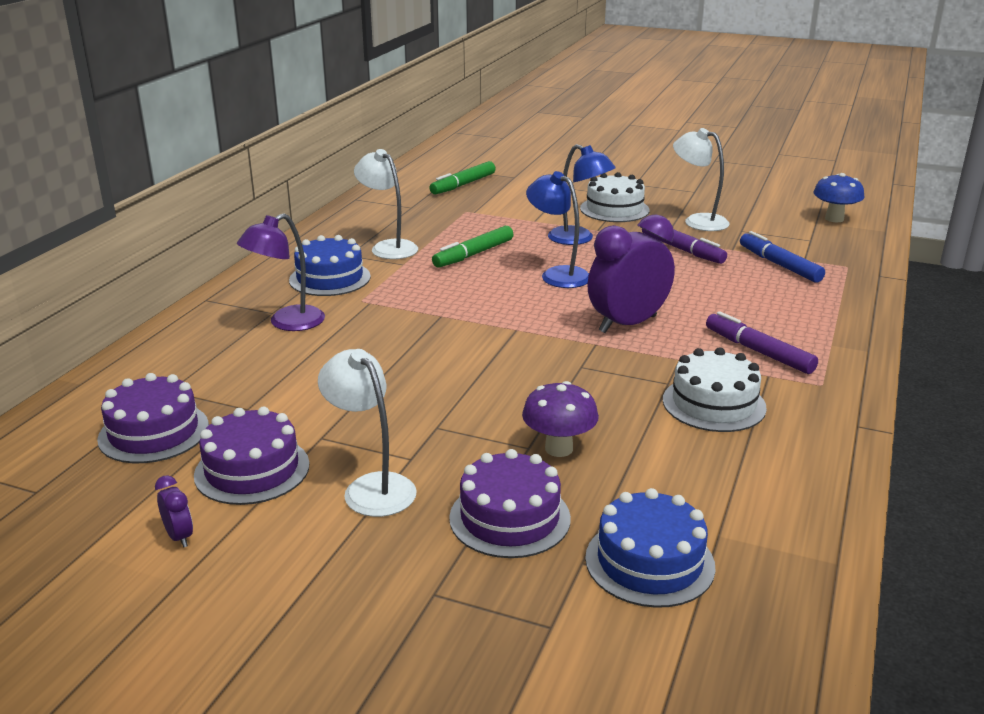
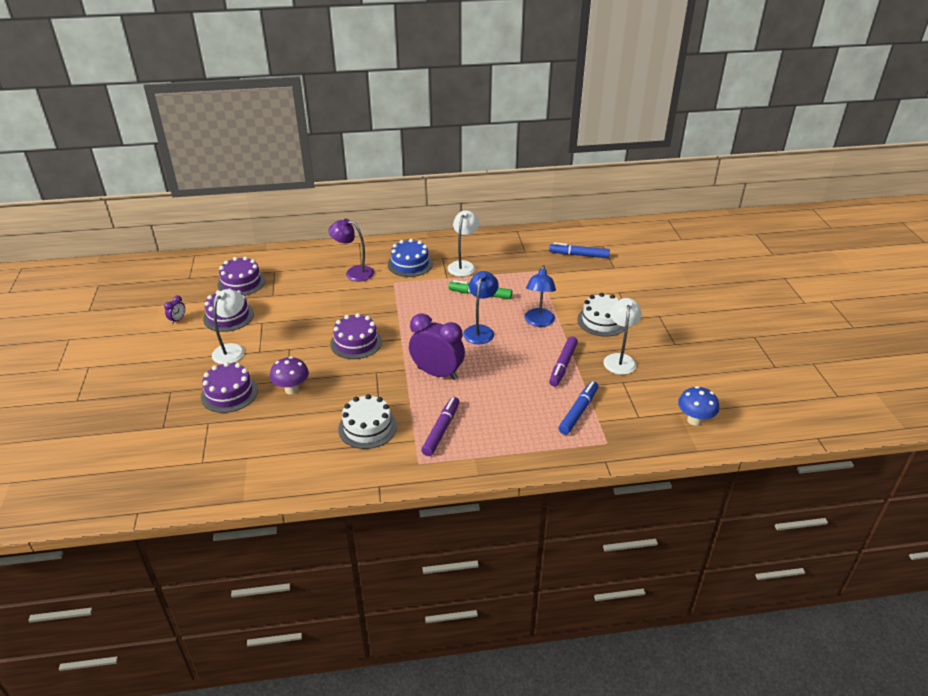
camera: 60 degrees right, 10 degrees up
green marker [429,161,496,194] -> blue marker [549,242,610,258]
blue cake [585,488,716,608] -> none
none -> purple cake [330,313,382,359]

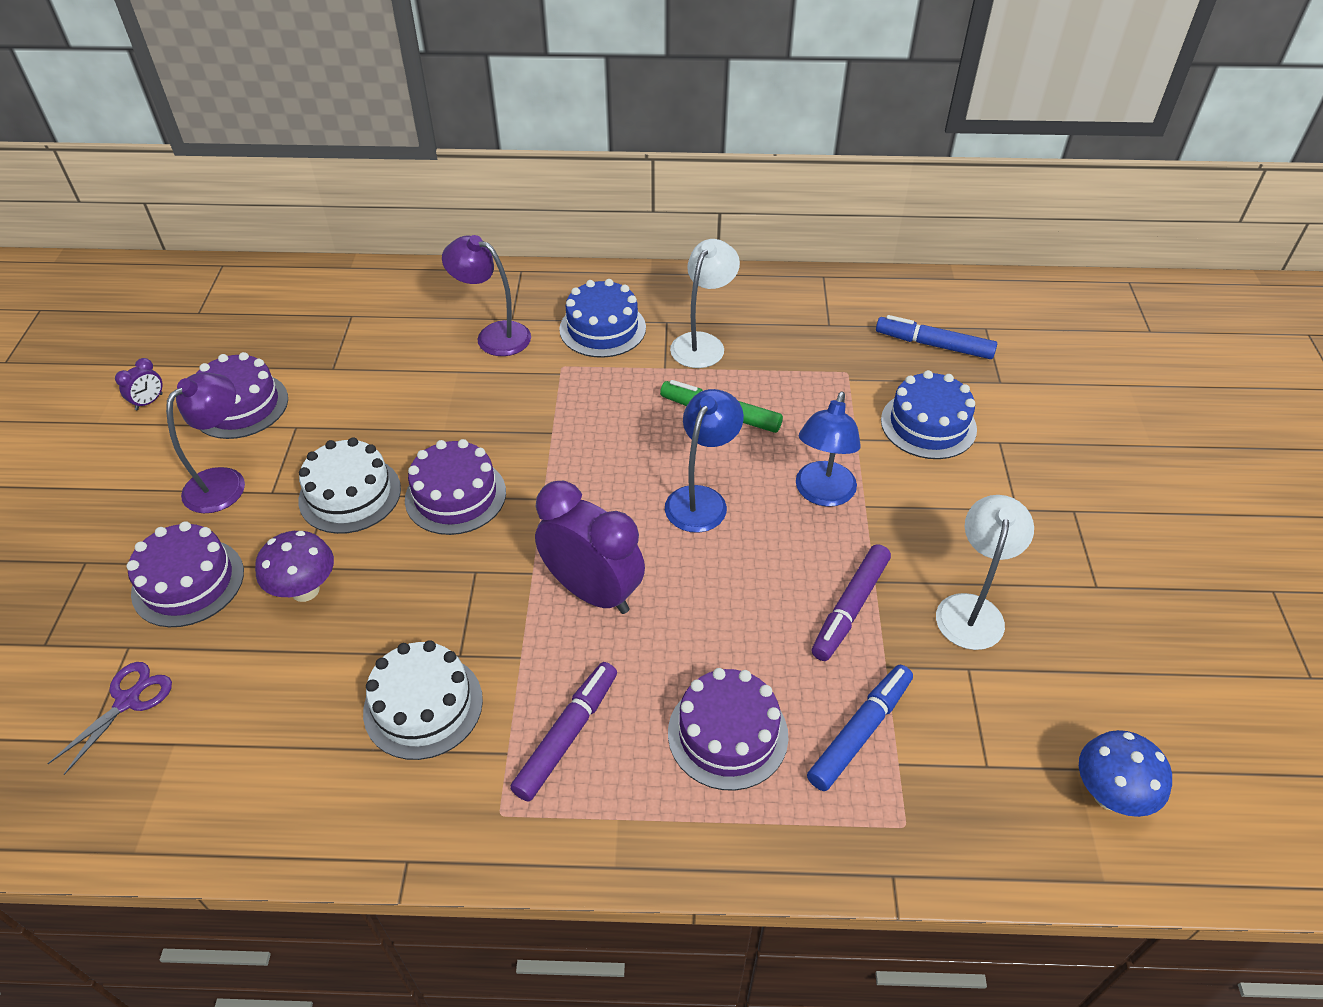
camera: 10 degrees right, 10 degrees up
white lamp [212,289,245,364] -> purple lamp [166,373,245,513]
purple cake [218,256,265,296] -> purple cake moved to [668,668,788,791]
white cake [577,293,625,337] -> white cake moved to [298,438,401,534]
none -> purple scissors [47,662,172,775]
none -> blue cake [881,370,977,459]

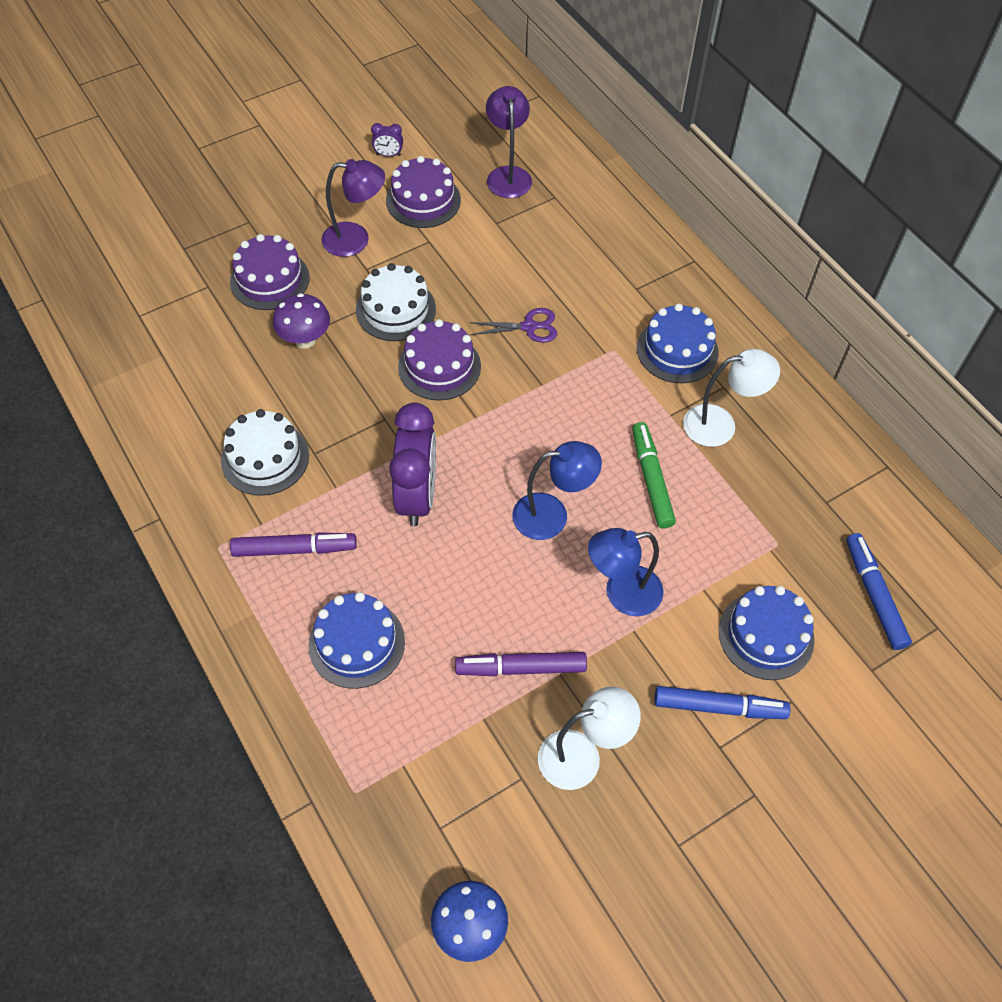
camera: 55 degrees right, 10 degrees up
purple scissors [47,662,172,775] -> purple scissors moved to [469,308,557,343]
purple lamp [442,235,531,356] -> purple lamp moved to [486,86,532,198]
purple cake [668,668,788,791] -> blue cake [308,592,405,689]
blue marker [807,665,913,791] -> blue marker moved to [654,686,790,719]

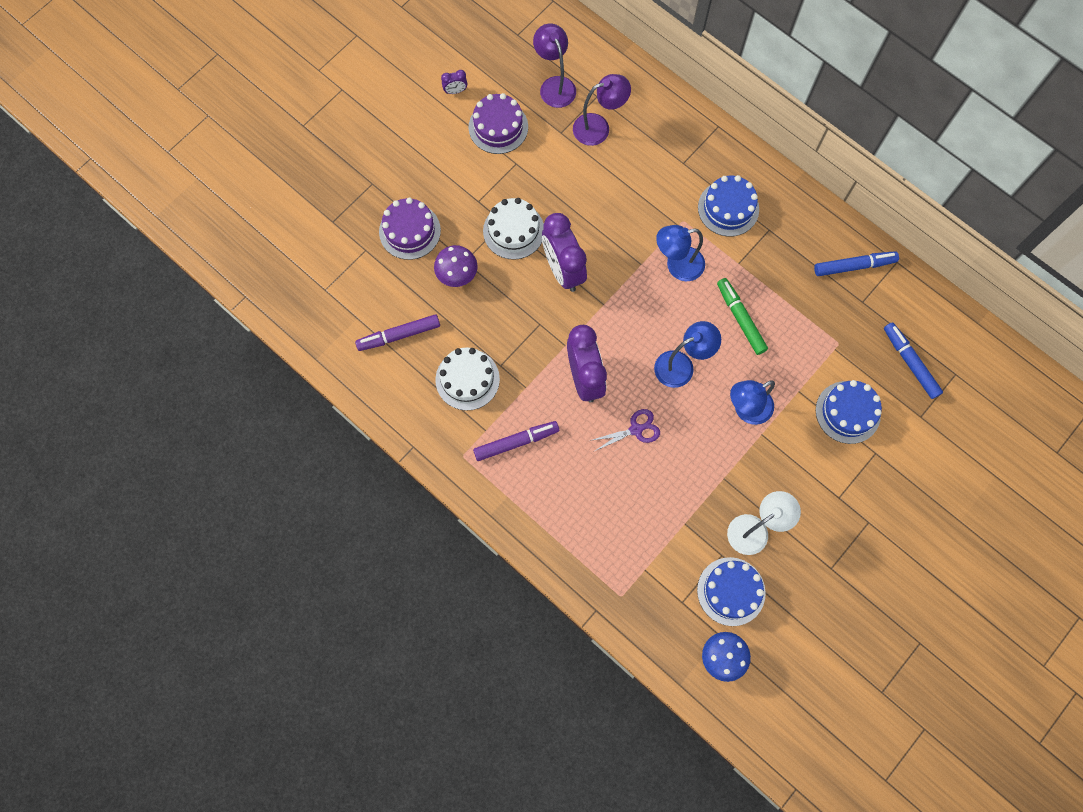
camera: 15 degrees left, 15 degrees up
blue cake [308,592,405,689] -> blue cake moved to [697,557,766,626]
purple lamp [321,159,385,257] -> purple lamp moved to [573,74,631,146]
purple cake [398,319,481,400] -> purple clock [542,213,587,292]
purple marker [455,652,587,676] -> purple marker moved to [355,314,440,351]
purple scissors [469,308,557,343] -> purple scissors moved to [589,409,660,451]
blue marker [654,686,790,719] -> blue marker moved to [814,251,899,276]
white lamp [683,349,780,447] -> none
none -> blue lamp [656,225,705,281]

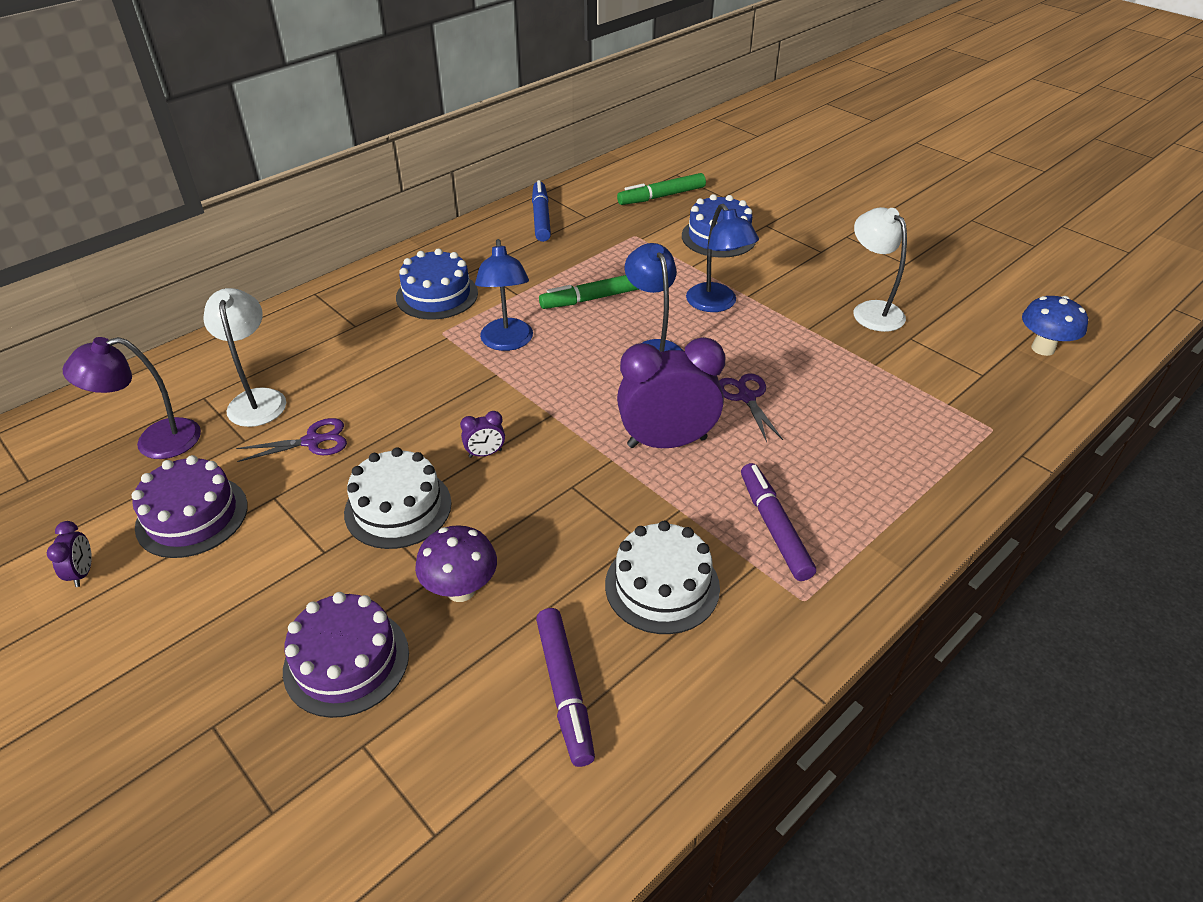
camera: 85 degrees left, 30 degrees down
purple clock [542,213,587,292] -> purple clock [460,411,505,458], size x0.41
purple lamp [573,74,631,146] -> white lamp [203,288,286,427]
blue cake [697,557,766,626] -> none
blue marker [884,322,943,399] -> green marker [617,173,706,205]
none -> purple scissors [236,418,347,462]

